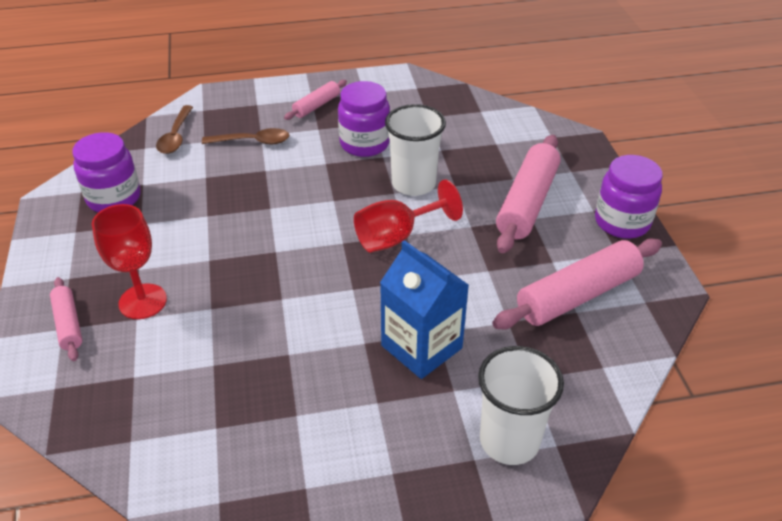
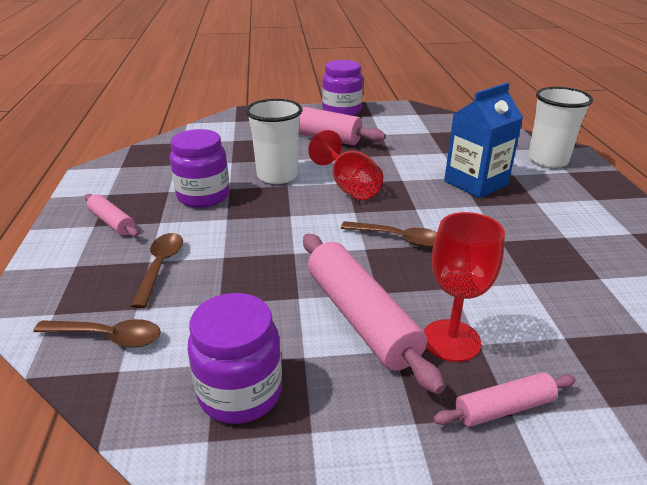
camera: 85 degrees left, 10 degrees down
pink rolling pin [492,239,662,329] -> pink rolling pin moved to [303,234,445,394]
none -> brown spoon [341,221,437,247]

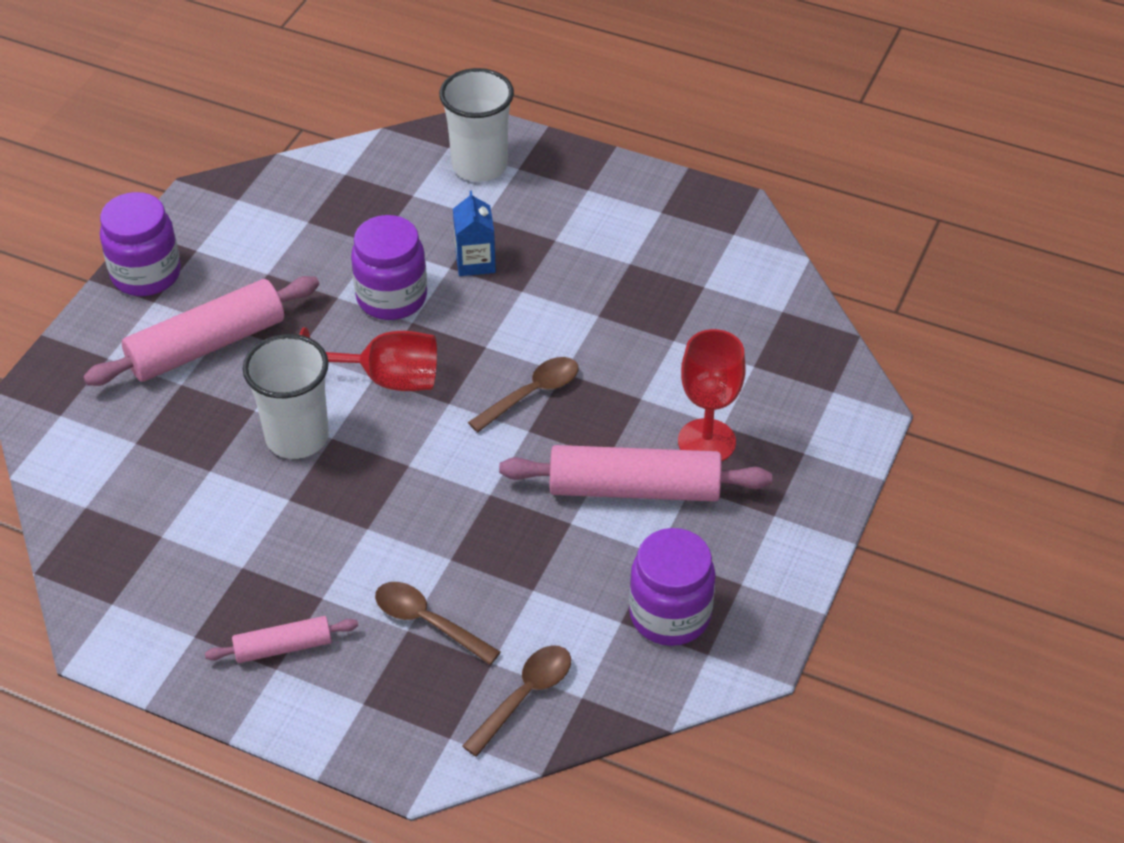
camera: 60 degrees left, 15 degrees up
purple jar [170,129,230,208] -> purple jar moved to [351,215,427,320]
pink rolling pin [433,372,576,427] -> none
blue carton [444,83,523,198] -> blue carton [453,191,496,276], size x0.59

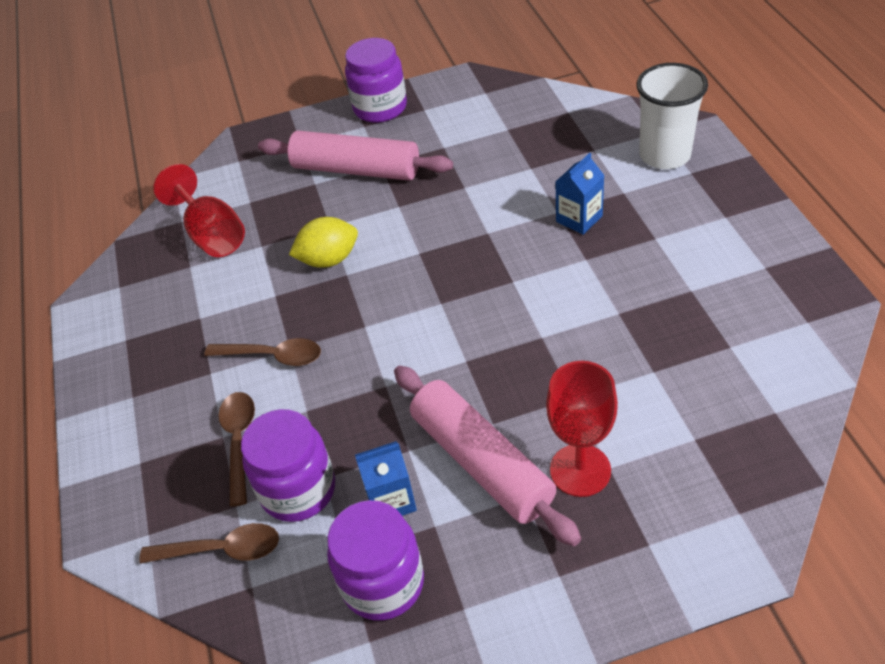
camera: 55 degrees right, 0 degrees up
pink rolling pin [205,616,358,663] -> none
white cup [243,334,329,459] -> yellow lemon [289,217,358,268]
red goblet [299,327,437,391] -> red goblet moved to [153,164,245,257]
purple jar [351,215,427,320] -> purple jar moved to [241,409,335,522]
brown spoon [468,357,579,432] -> brown spoon moved to [204,338,321,366]
none -> blue carton [355,441,417,516]

